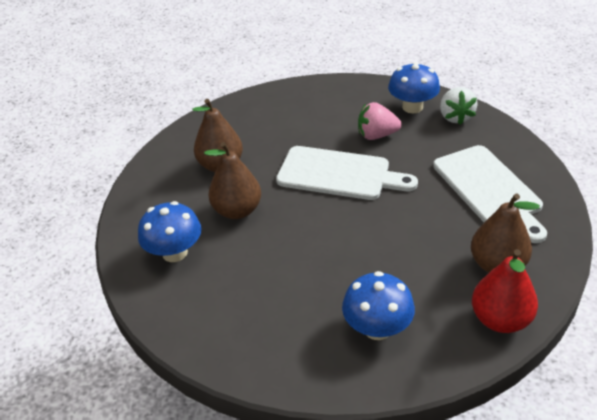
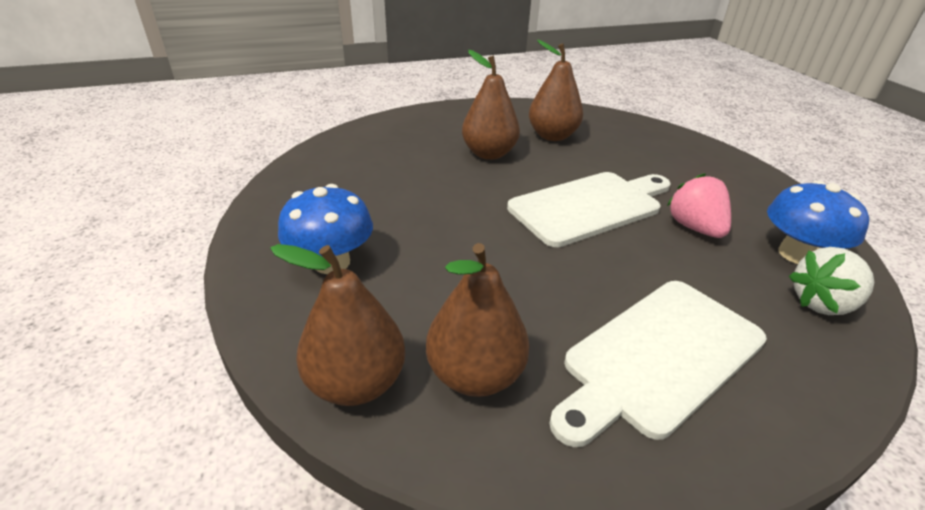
camera: 70 degrees right, 5 degrees down
blue mushroom [138,201,201,262] -> none
white cutting board [276,146,418,200] -> white cutting board turned 120 degrees counterclockwise [507,172,671,247]
red pear [472,249,538,333] -> brown pear [270,244,405,406]

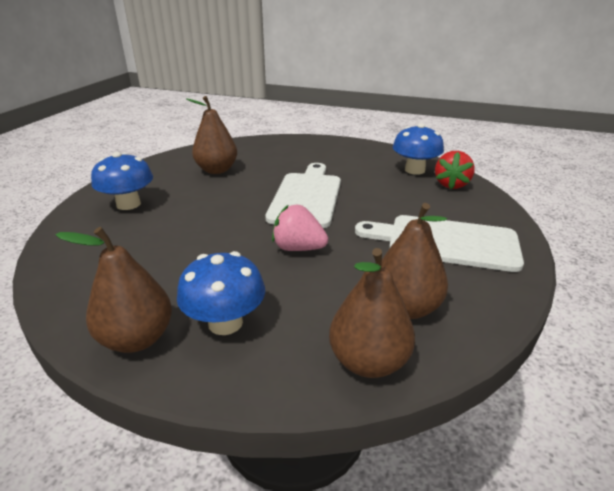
camera: 50 degrees left, 5 degrees down
brown pear [462,50,520,160] -> brown pear moved to [56,227,172,353]
white cutting board [549,281,767,447] -> white cutting board turned 105 degrees clockwise [355,215,524,272]
pink strawberry [667,173,731,238] -> pink strawberry moved to [272,205,328,251]
white strawberry [789,247,874,315] -> red strawberry [435,151,475,189]
none -> blue mushroom [91,152,153,210]

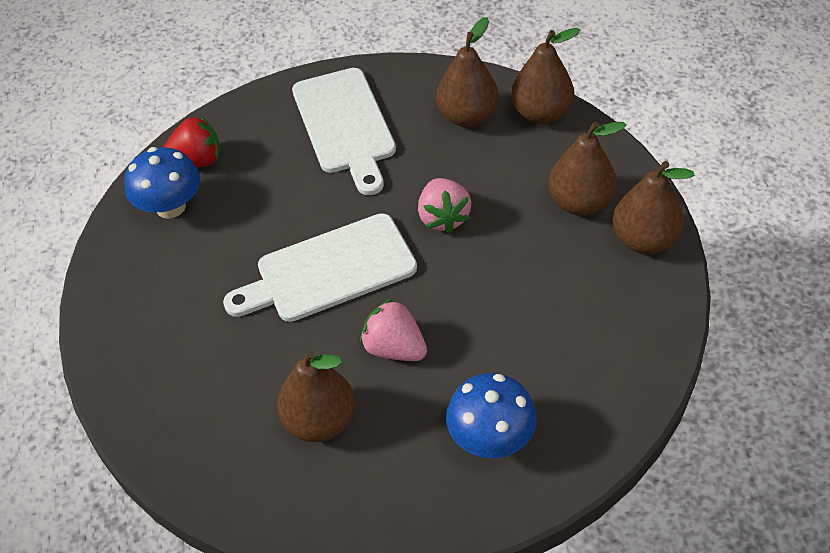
camera: 120 degrees left, 20 degrees up
blue mushroom [177,251,265,335] -> brown pear [548,121,626,216]
none -> pink strawberry [360,298,427,361]

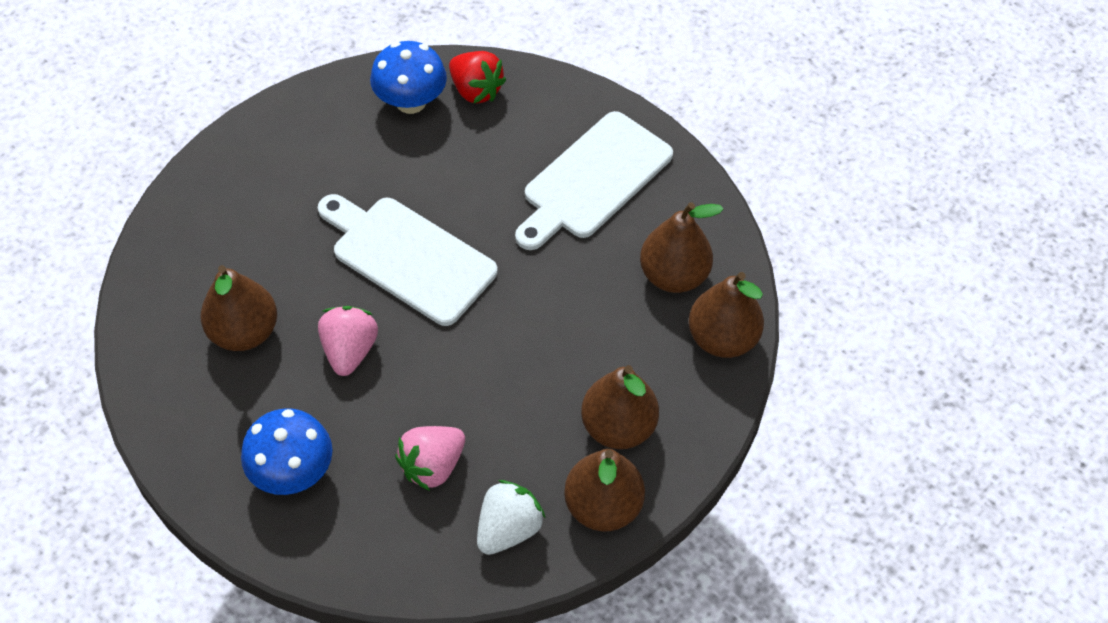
camera: 55 degrees right, 5 degrees up
pink strawberry [418,178,471,234] -> pink strawberry moved to [395,426,465,491]
none -> white strawberry [477,480,545,555]

